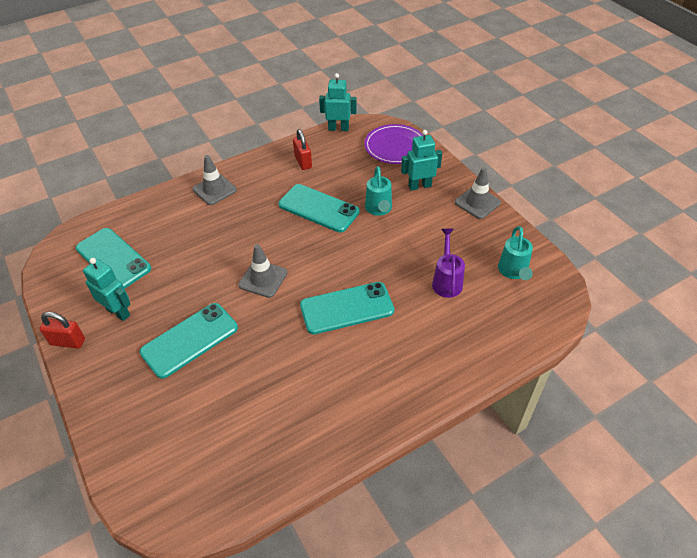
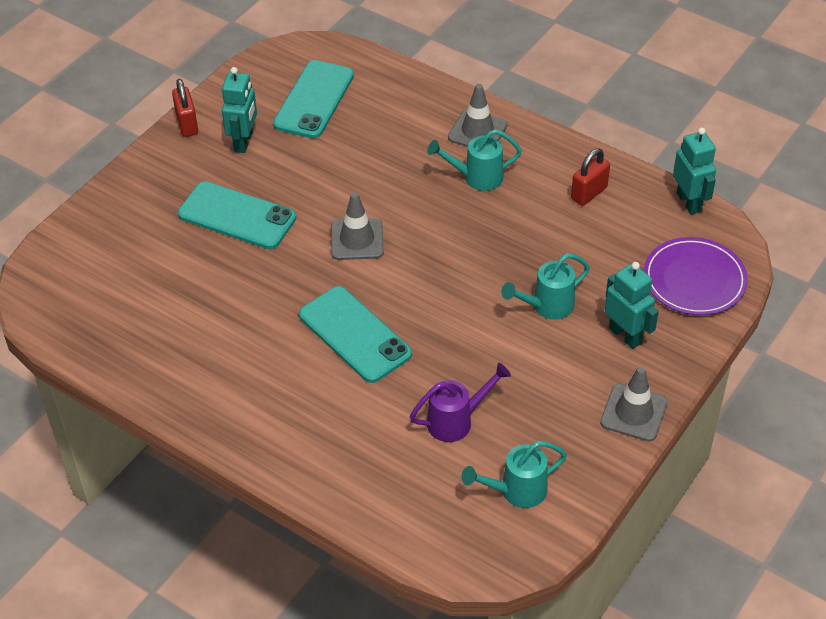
camera: 65 degrees right, 0 degrees up
turquoise phone [279,184,359,232] -> none
none -> turquoise watering can [427,129,522,191]

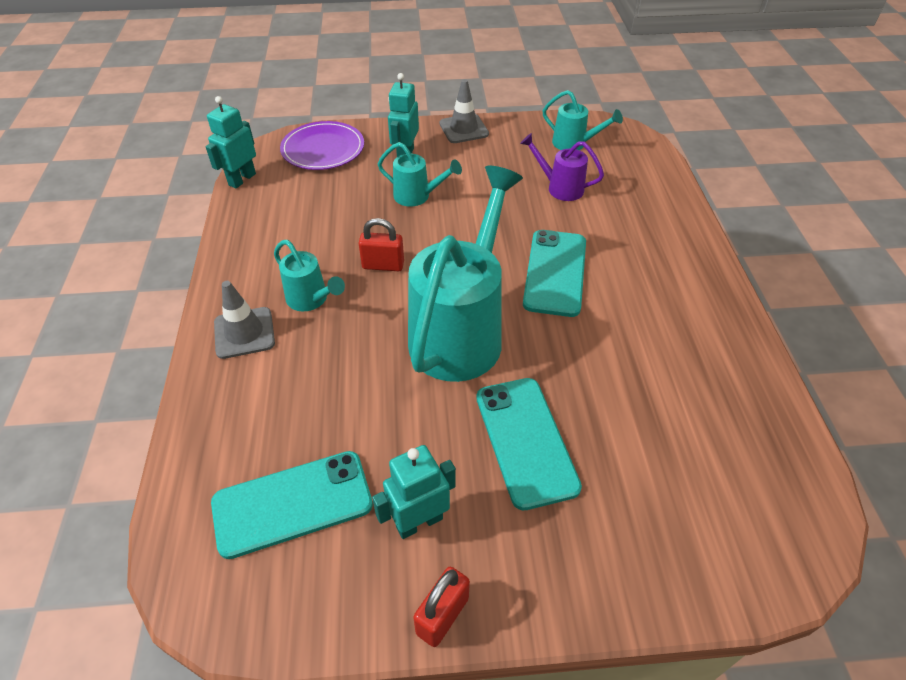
camera: 130 degrees left, 0 degrees up
grey traffic cone [331,192,384,260] -> turquoise watering can [408,166,523,382]
red padlock [571,148,610,206] -> red padlock moved to [358,218,404,271]

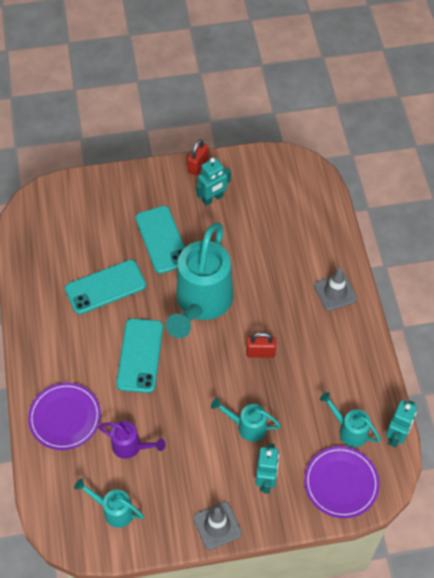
camera: 175 degrees right, 10 degrees up
turquoise phone [211,451,373,559] -> turquoise phone moved to [65,260,146,314]
turquoise watering can [274,240,345,311] -> turquoise watering can moved to [320,392,381,447]
none -> purple plate [28,383,101,450]

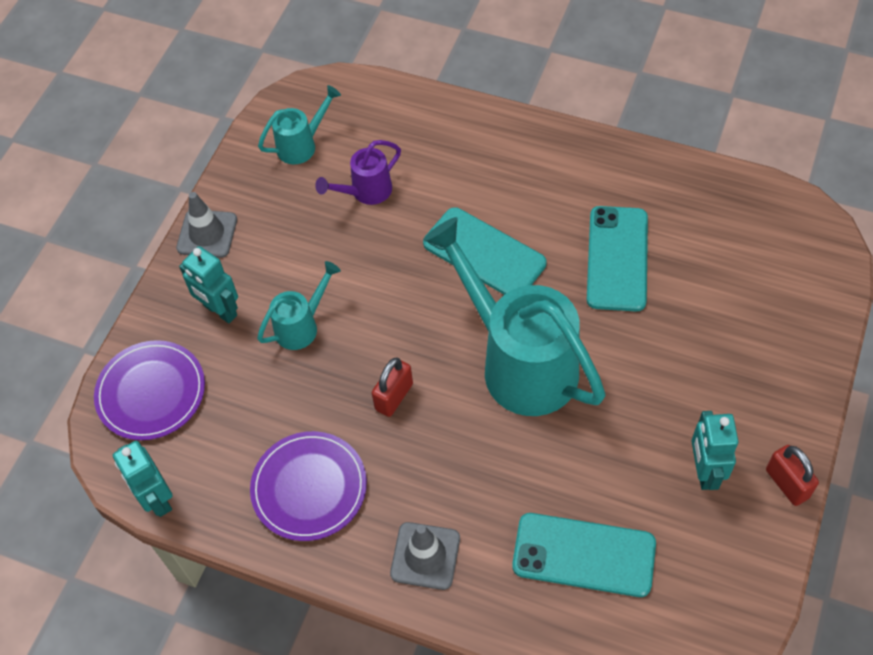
camera: 125 degrees right, 0 degrees up
purple plate [28,383,101,450] -> purple plate moved to [250,431,367,541]
turquoise phone [135,206,185,274] -> turquoise phone moved to [512,513,656,597]
turquoise watering can [320,392,381,447] -> none

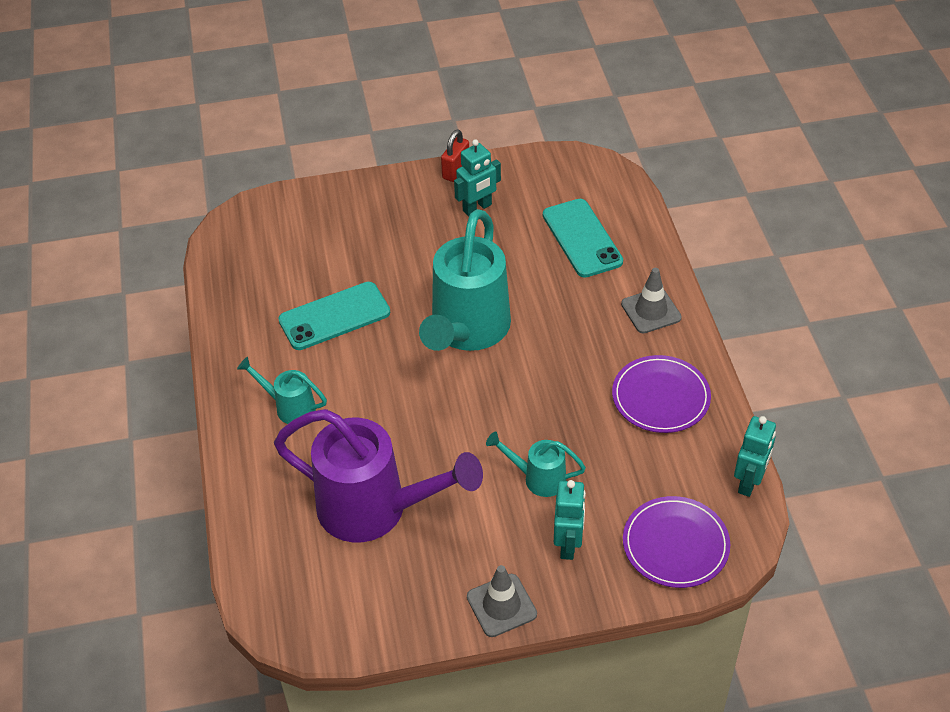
camera: 125 degrees left, 10 degrees down
turquoise watering can [258,85,341,164] -> turquoise watering can moved to [237,357,327,424]
purple watering can [315,140,401,205] -> purple watering can [274,409,483,542], size x2.13
red padlock [372,357,413,417] -> none
turquoise phone [423,207,547,295] -> none

